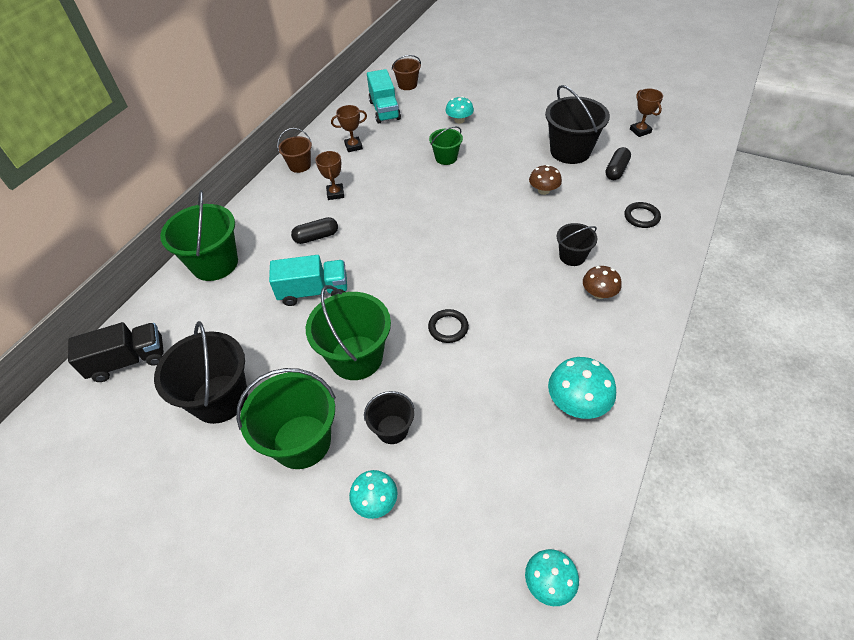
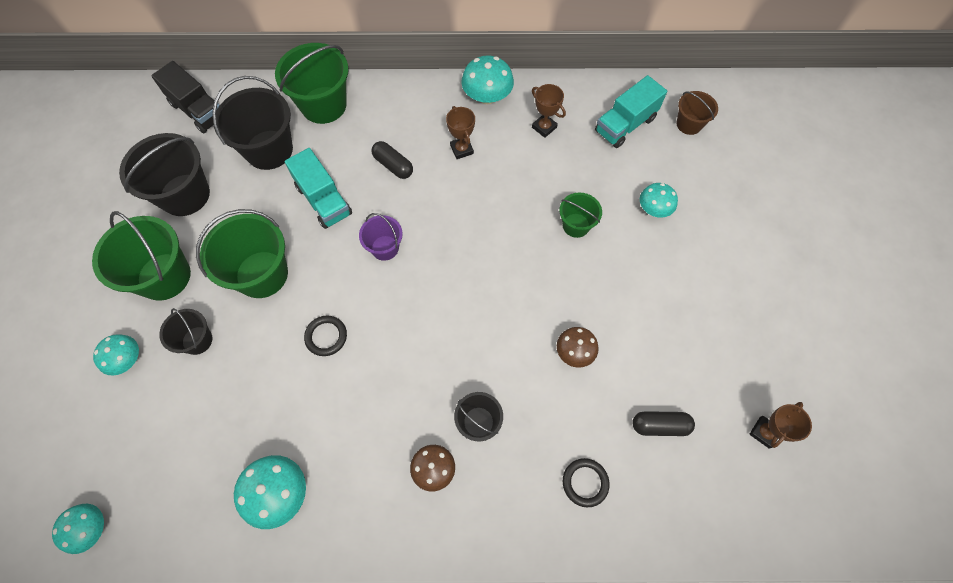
camera: 60 degrees right, 15 degrees up
brown bucket [277,128,312,173] -> turquoise mushroom [461,55,514,104]
brown trophy [315,151,344,200] -> brown trophy turned 75 degrees counterclockwise [446,106,475,159]
black bucket [545,85,610,164] -> black bucket moved to [212,76,293,170]
none -> purple bucket [359,213,403,261]

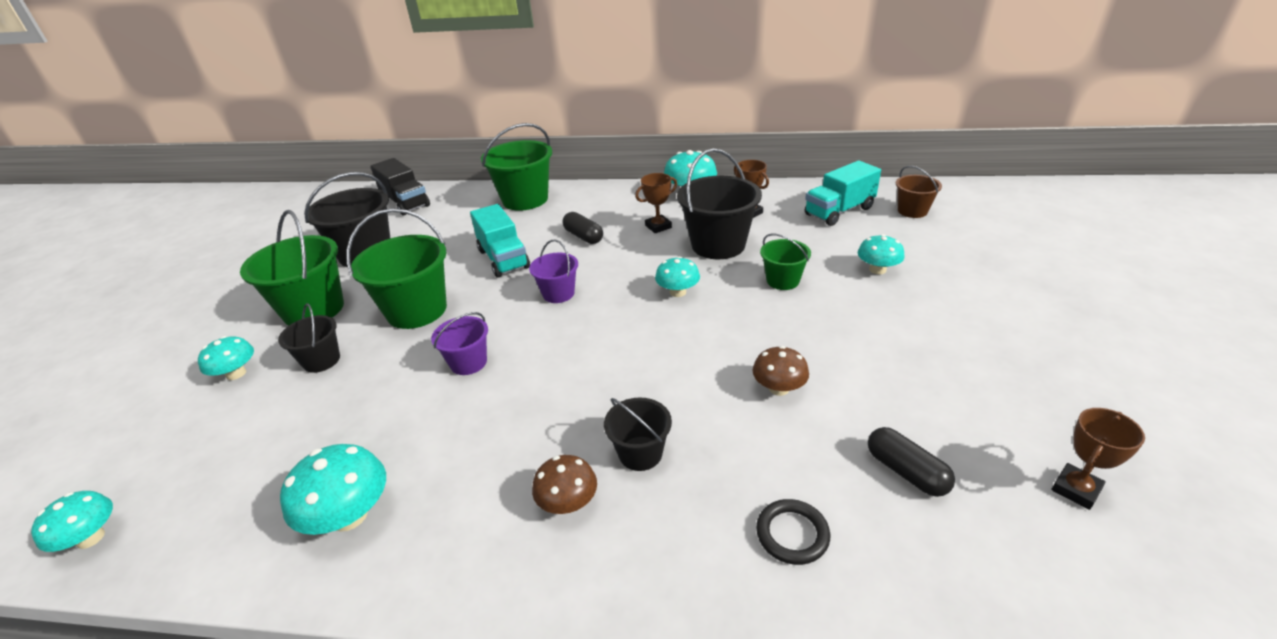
camera: 10 degrees right, 30 degrees down
black bucket [212,76,293,170] -> black bucket moved to [677,149,762,259]
black ring [304,316,347,356] -> purple bucket [431,312,488,375]
brown trophy [446,106,475,159] -> brown trophy turned 75 degrees clockwise [635,173,677,233]
black capsule [632,411,695,436] -> black capsule turned 45 degrees clockwise [868,427,955,497]
none -> turquoise mushroom [655,256,700,297]

